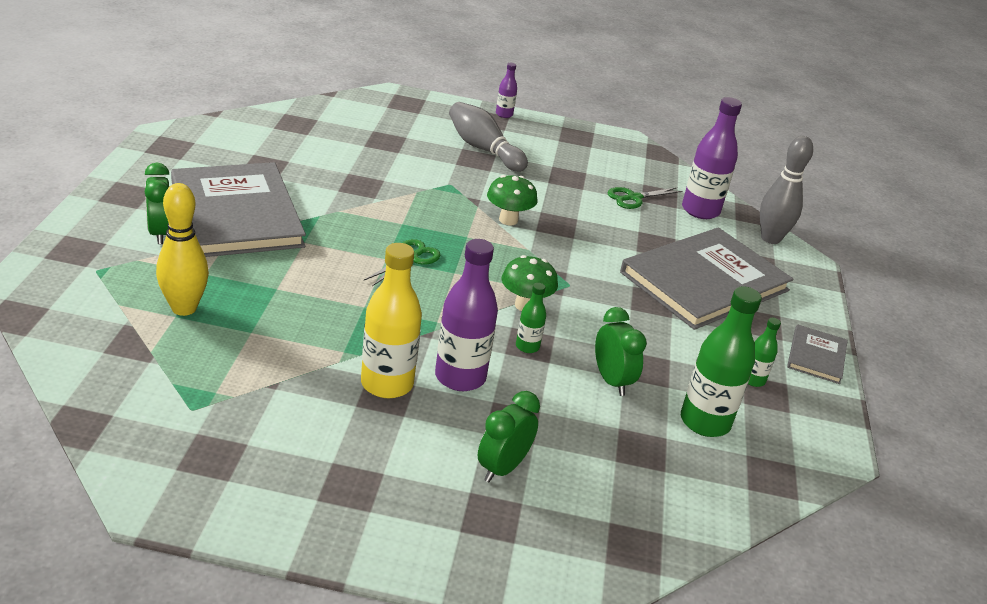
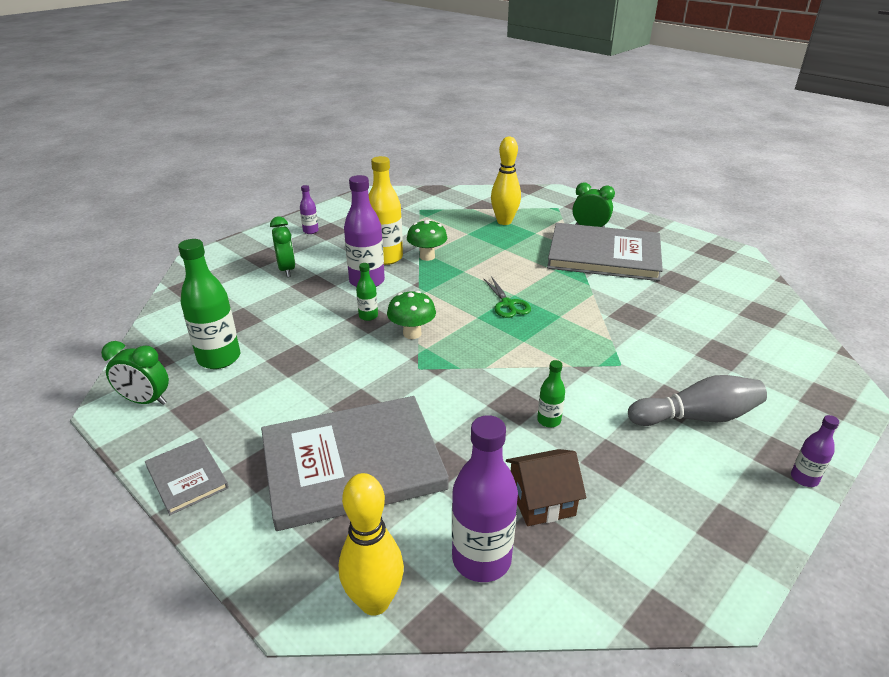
camera: 130 degrees right, 0 degrees up
green mushroom [487,175,537,225] -> green mushroom moved to [407,220,447,261]
green clock [595,307,647,396] -> green clock moved to [101,341,169,405]
green scissors [607,187,683,209] -> brown house [506,449,586,526]
grey book [620,227,793,330] -> grey book turned 75 degrees clockwise [261,396,449,531]
green bottle [748,318,781,387] -> green bottle moved to [537,360,565,428]
grey bowling pin [760,136,813,244] -> yellow bowling pin [339,473,404,616]
none -> purple bottle [300,185,319,234]

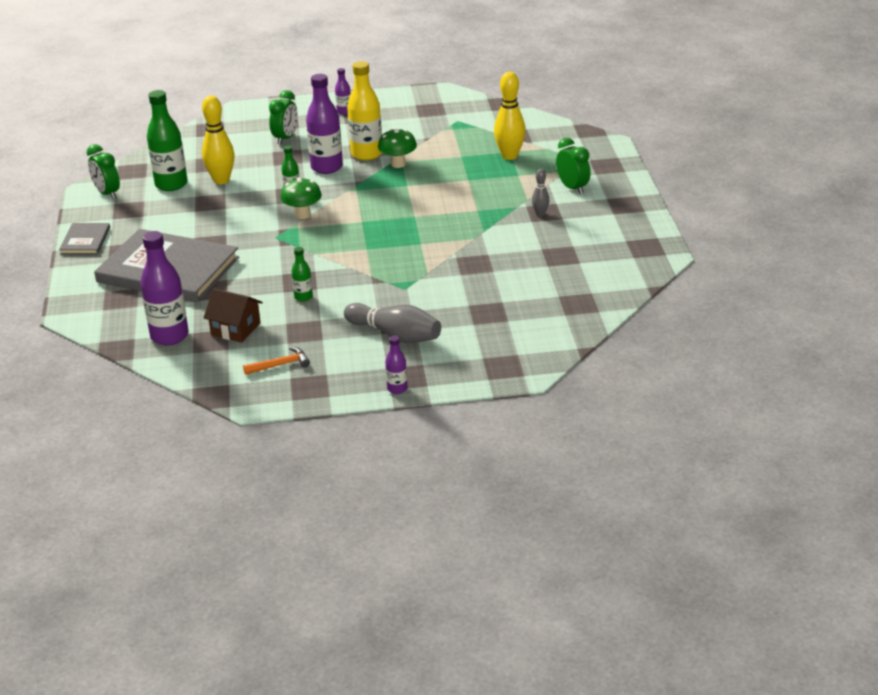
camera: 40 degrees right, 0 degrees up
yellow bowling pin [339,473,404,616] -> yellow bowling pin moved to [202,95,235,184]
green scissors [483,276,531,318] -> none
grey book [547,223,663,281] -> grey bowling pin [532,169,549,216]
none -> orange hammer [243,347,310,375]

